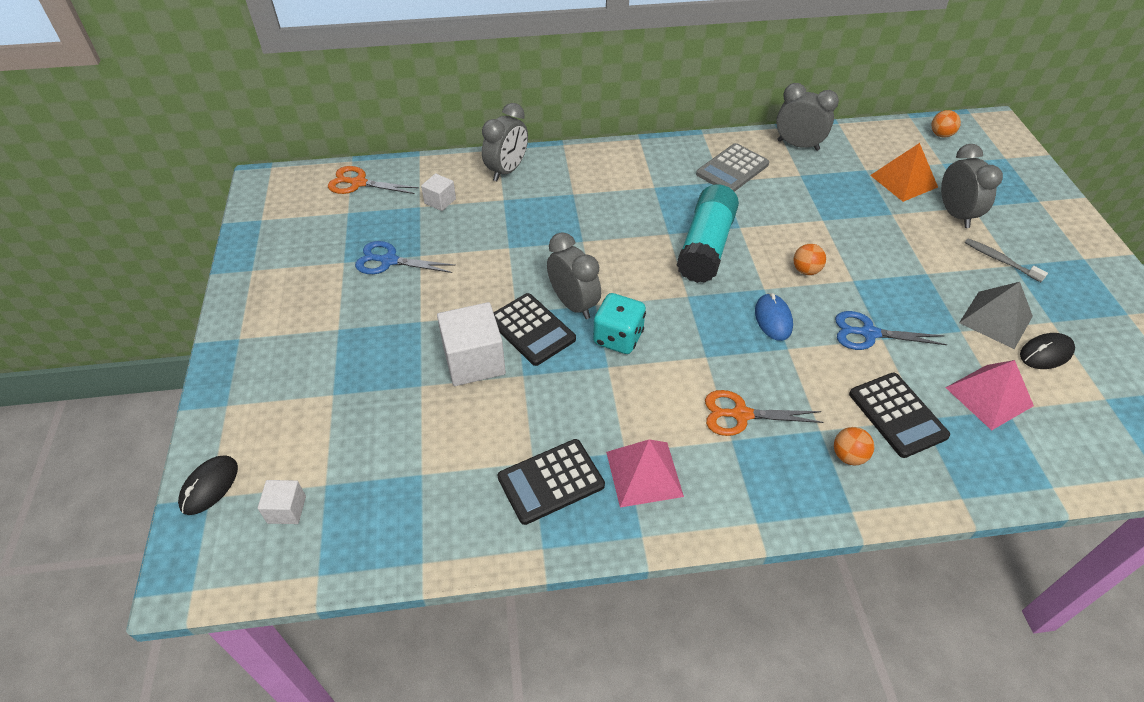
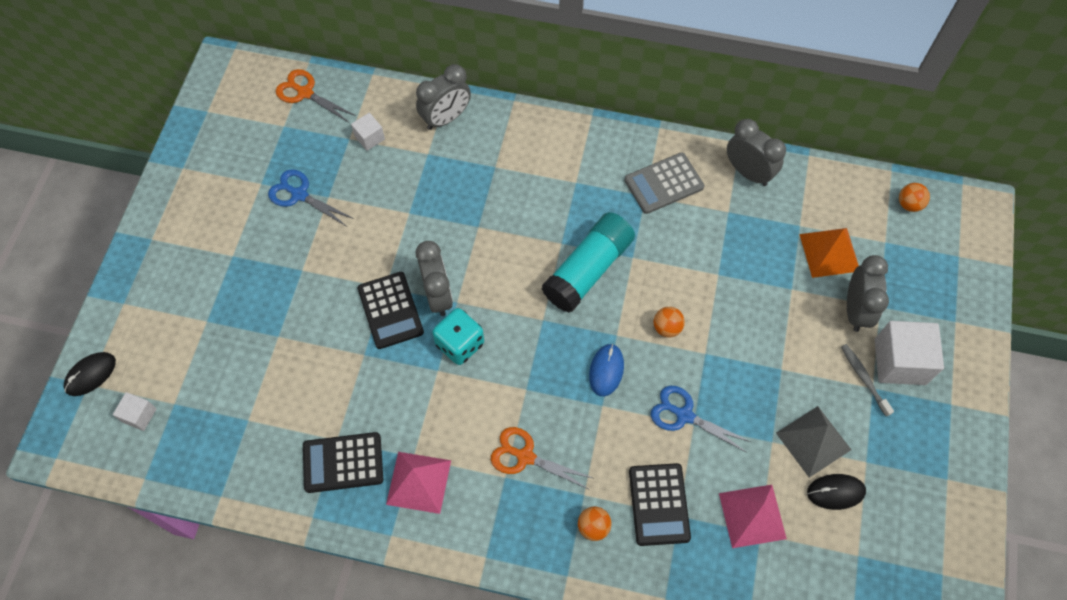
camera: 20 degrees right, 15 degrees up
white cube [437,302,506,386] -> white cube moved to [875,321,944,385]

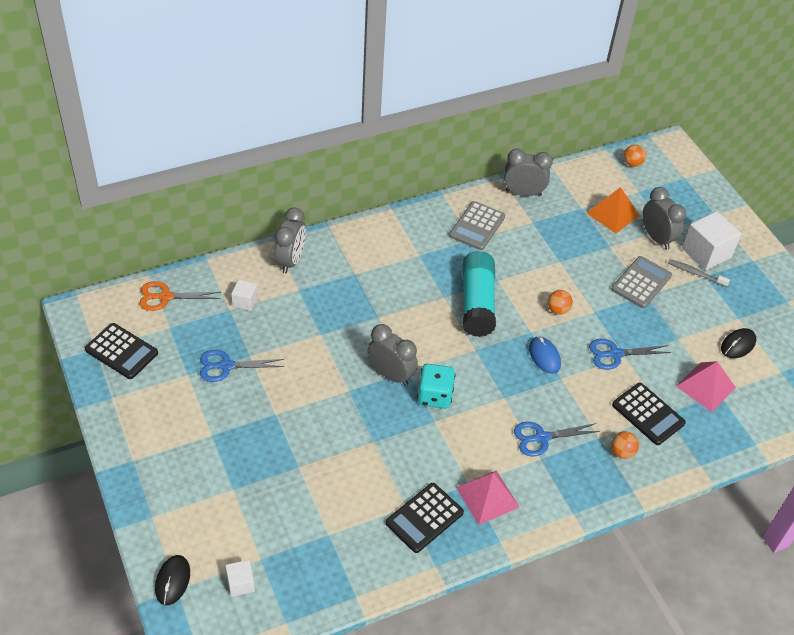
camera: 40 degrees left, 15 degrees down
black calculator [358,272,424,349] -> black calculator moved to [85,323,158,379]
orange scissors [491,427,592,489] -> blue scissors [514,422,600,457]
grey pyramid [776,406,851,478] -> none
none -> grey calculator [611,256,672,308]

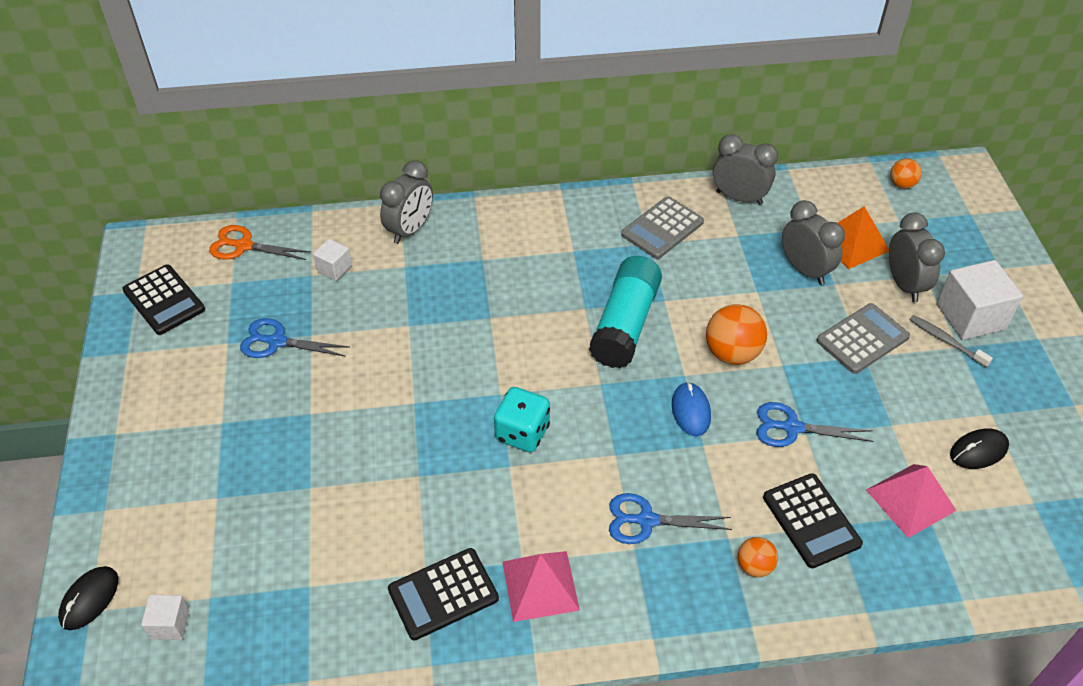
camera: 20 degrees right, 0 degrees up
grey clock [368,324,418,386] -> grey clock moved to [782,200,845,285]
orange ball [548,290,573,315] -> orange ball [706,304,767,365], size x1.75

